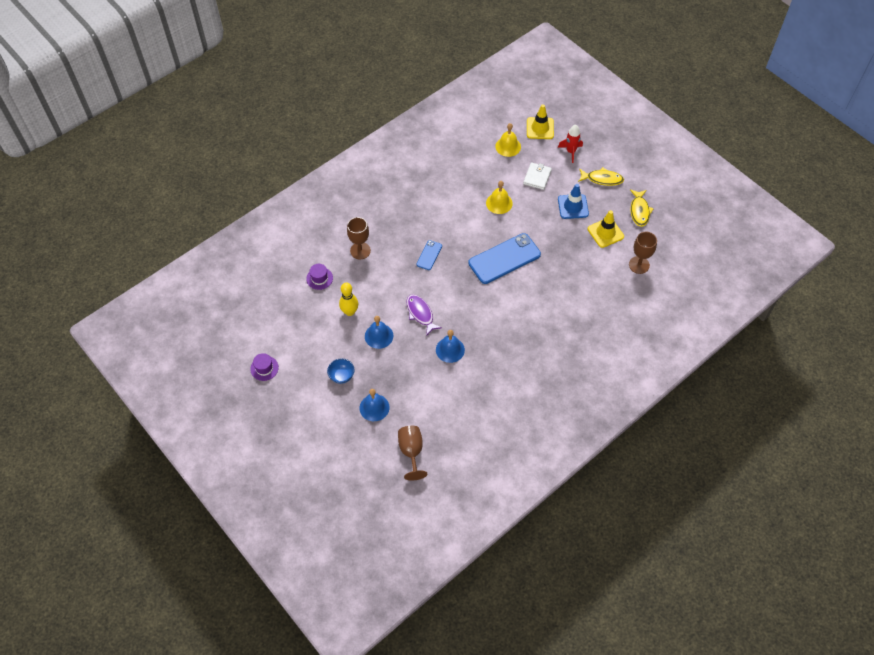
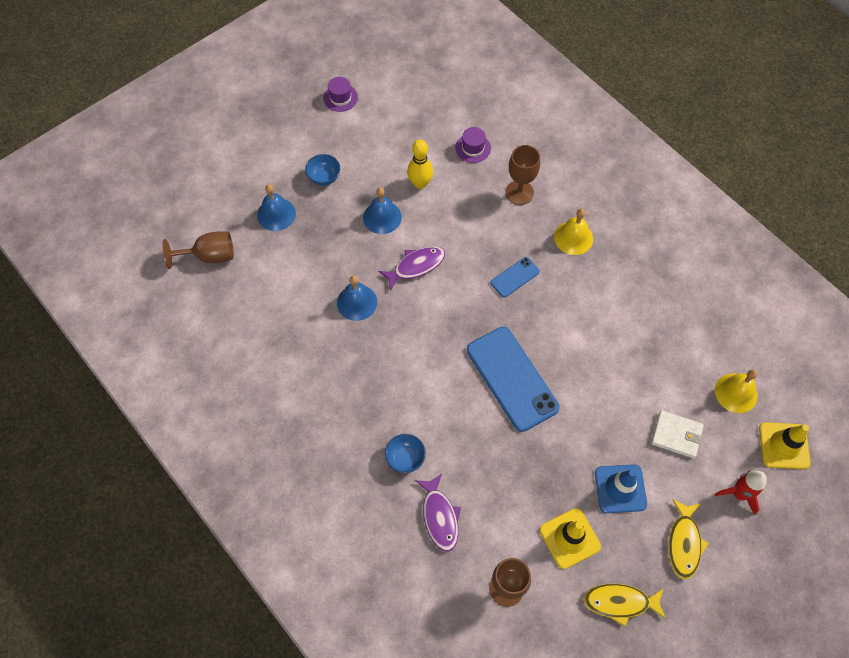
camera: 90 degrees right, 5 degrees up
blue phone [417,240,442,270] -> blue phone turned 60 degrees counterclockwise [491,257,540,298]
yellow bell [486,181,513,214] -> yellow bell moved to [554,209,593,255]
none -> blue bowl [385,434,426,473]
none -> purple fish [415,474,461,551]

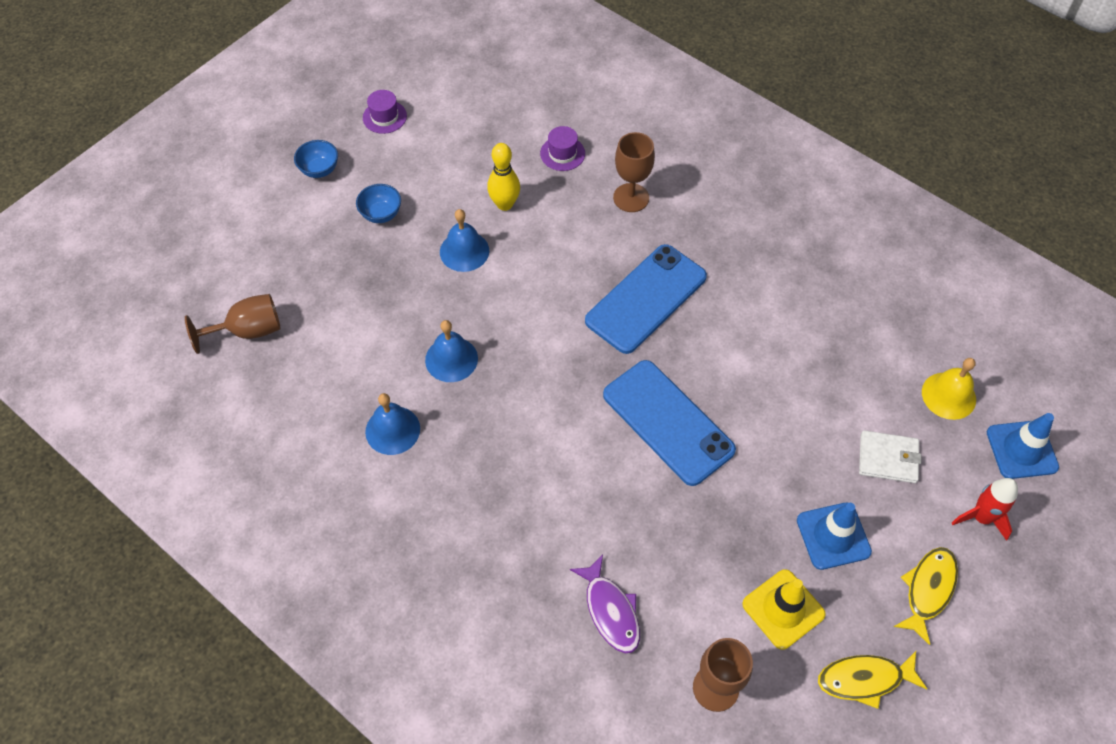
camera: 10 degrees left, 5 degrees down
blue bell [257,184,296,231] -> blue bell moved to [365,393,420,455]
purple fish [378,246,445,291] -> none
blue bowl [385,434,426,473] -> blue bowl moved to [294,140,338,178]
blue phone [491,257,540,298] -> blue phone [585,244,707,354], size x2.07
yellow bell [554,209,593,255] -> none
yellow fish [669,499,709,579] -> yellow fish turned 150 degrees counterclockwise [894,547,958,645]
yellow traffic cone [759,422,811,469] -> blue traffic cone [987,413,1059,479]

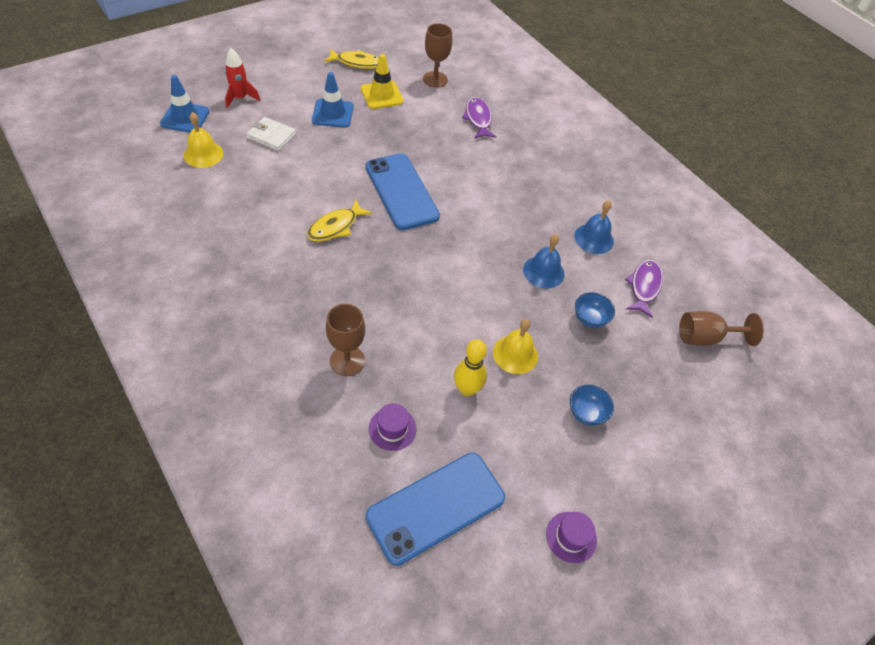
camera: 170 degrees left, 5 degrees down
blue bowl [294,140,338,178] -> blue bowl moved to [575,292,615,328]
blue bell [440,209,489,272] -> yellow bell [493,319,538,374]
blue phone [585,244,707,354] -> blue phone moved to [366,453,505,566]
yellow fish [894,547,958,645] -> yellow fish moved to [307,199,372,242]
none -> purple fish [625,260,663,318]

